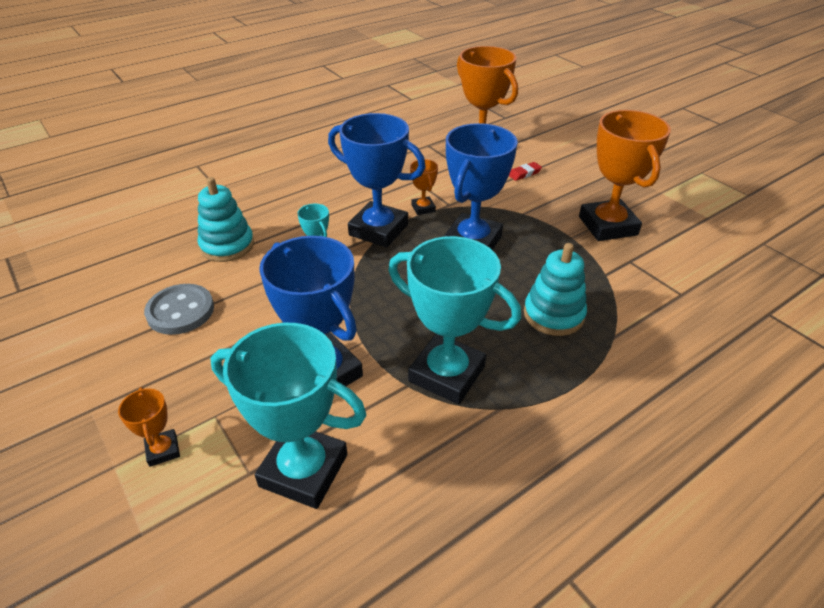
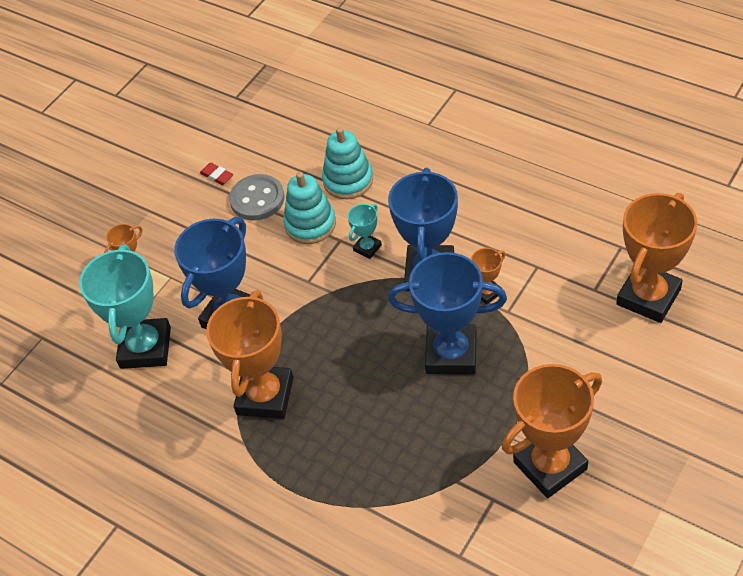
camera: 75 degrees right, 10 degrees up
turquoise trophy [388,236,521,404] -> orange trophy [206,290,293,419]
red eraser [509,162,542,181] -> red eraser moved to [200,163,234,185]
turquoise stacking toy [524,243,587,336] -> turquoise stacking toy moved to [283,172,336,244]

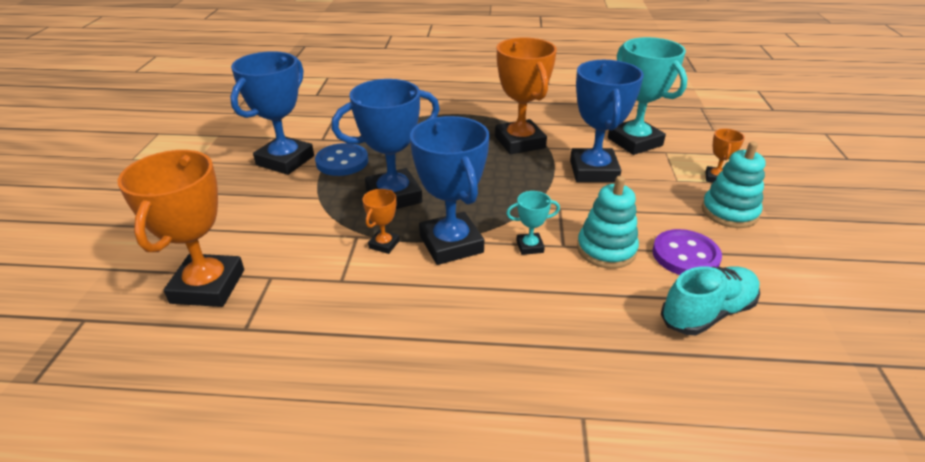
camera: 145 degrees right, 15 degrees down
red eraser [200,163,234,185] -> none
grey button [229,174,285,221] -> purple button [652,229,722,275]
turquoise stacking toy [322,127,373,199] -> turquoise stacking toy moved to [702,142,766,228]
turquoise trophy [347,204,382,259] -> turquoise trophy turned 75 degrees clockwise [506,191,560,255]
orange trophy [502,364,602,498] -> blue trophy [230,51,314,175]
none -> blue button [315,143,368,176]
none -> turquoise shoe [661,266,760,335]

